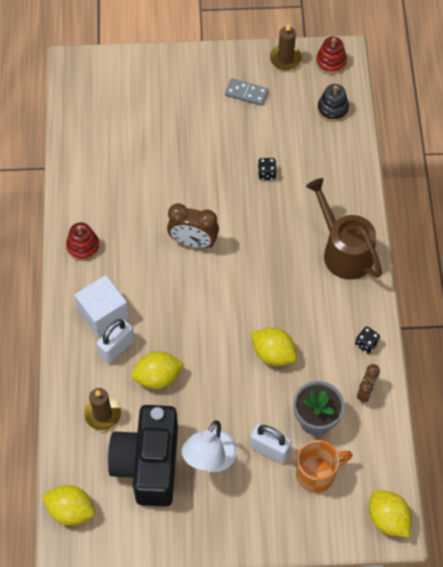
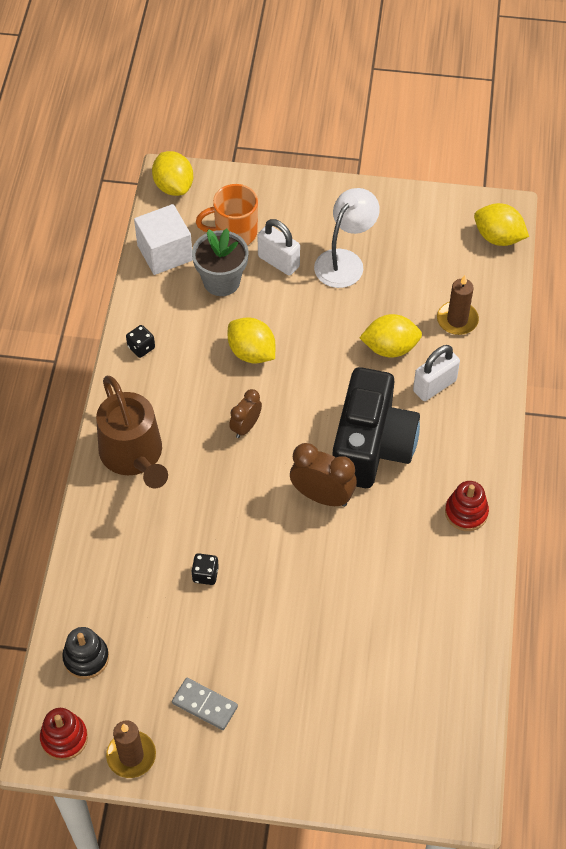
camera: 170 degrees left, 5 degrees down
white cube [75,275,129,337] -> white cube moved to [134,204,193,275]
black camera [108,405,178,507] -> black camera moved to [332,367,420,488]
brown clock [357,364,380,403] -> brown clock moved to [229,389,262,438]

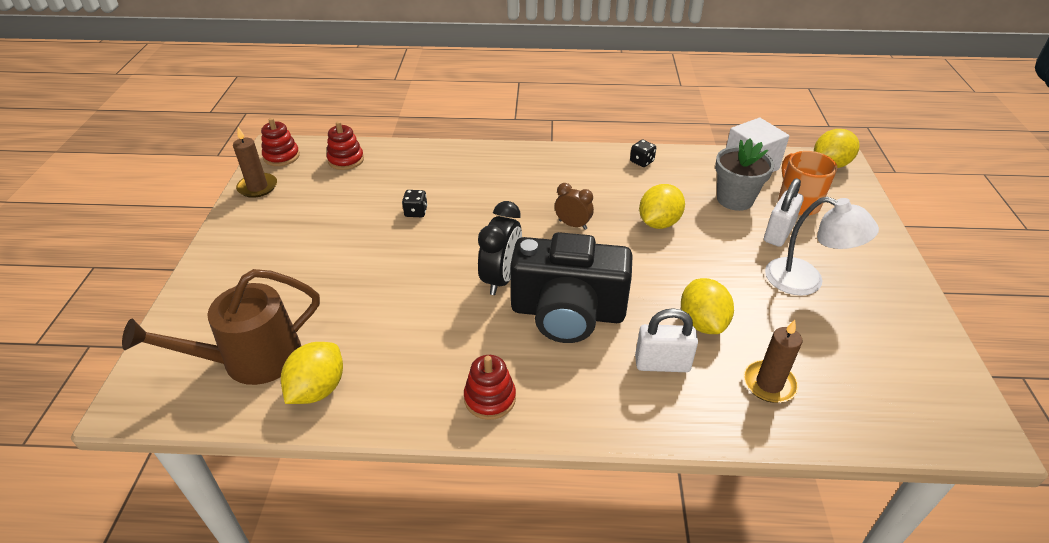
camera: 85 degrees right, 15 degrees down
black stacking toy [62,627,109,679] -> red stacking toy [327,121,364,170]
brown watering can [96,376,168,488] -> brown watering can moved to [122,269,320,385]
grey domino [172,678,238,730] -> none
brown clock [290,443,357,507] -> black clock [478,201,522,295]
white padlock [413,345,460,401] -> white padlock turned 45 degrees counterclockwise [635,308,698,372]
yellow lemon [474,203,529,246] -> yellow lemon moved to [281,342,343,404]

